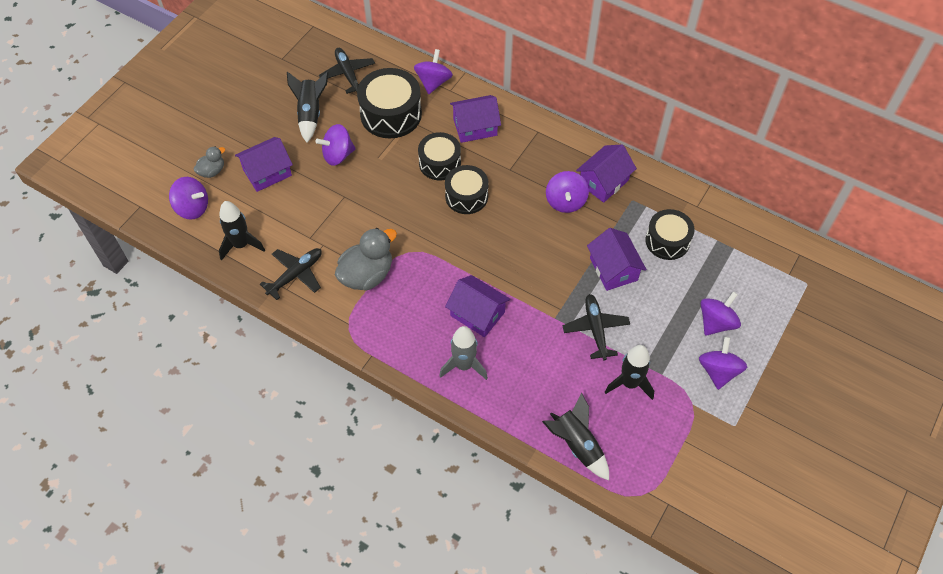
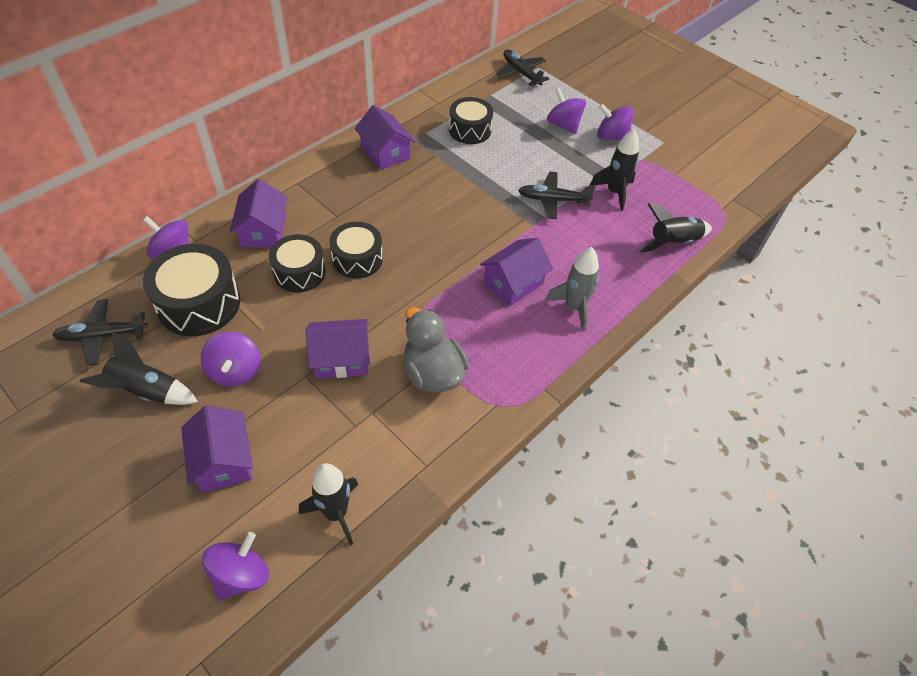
camera: 80 degrees left, 5 degrees down
grey duck [193,146,225,178] -> none
black plane [260,248,322,300] -> black plane moved to [496,49,549,86]
purple spinning top [546,171,589,213] -> none
purple house [587,228,647,291] -> purple house moved to [306,319,370,379]

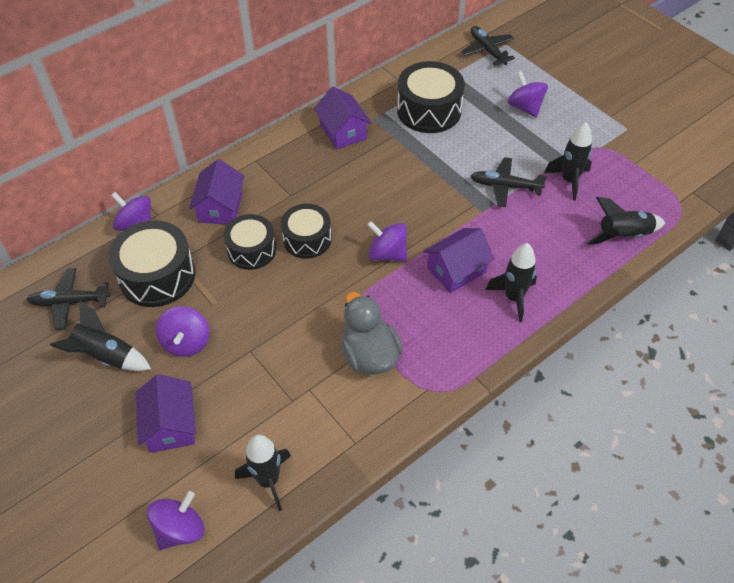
camera: 10 degrees right, 0 degrees up
purple house [306,319,370,379] -> none
black drum [449,97,493,144] -> black drum [397,61,465,133], size x1.51
grey rocket [545,247,599,332] -> black rocket [486,243,537,322]
purple spinning top [597,104,633,141] -> purple spinning top moved to [367,221,407,262]

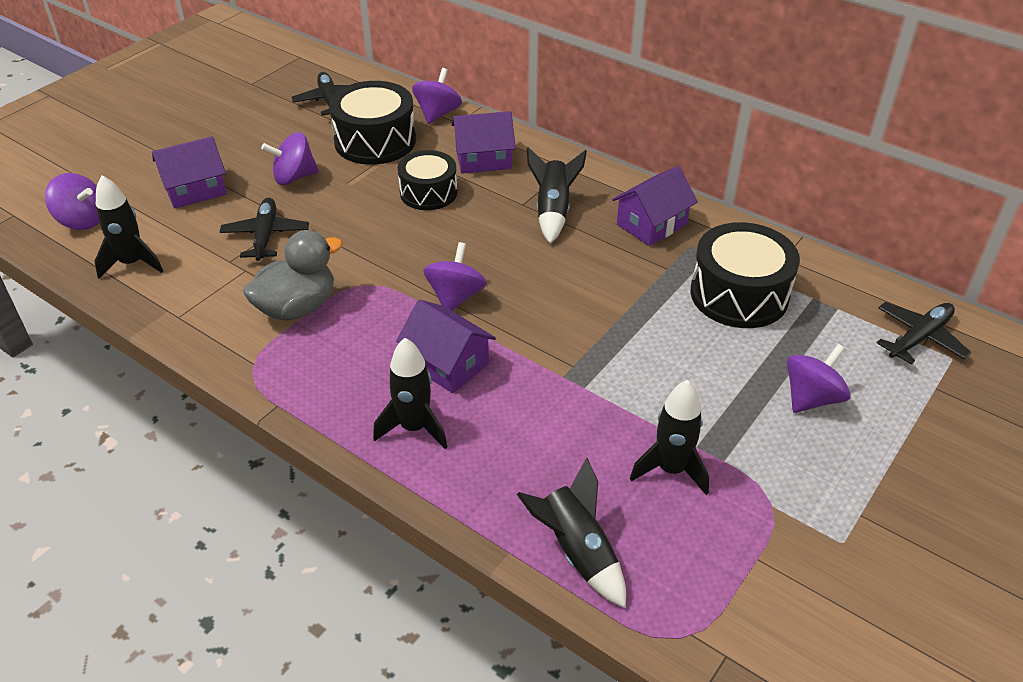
camera: 75 degrees right, 10 degrees down
black rocket [50,301,151,371] -> black rocket moved to [527,147,587,243]
black drum [281,204,332,259] -> none
black plane [470,157,547,207] -> black plane moved to [220,197,309,261]

